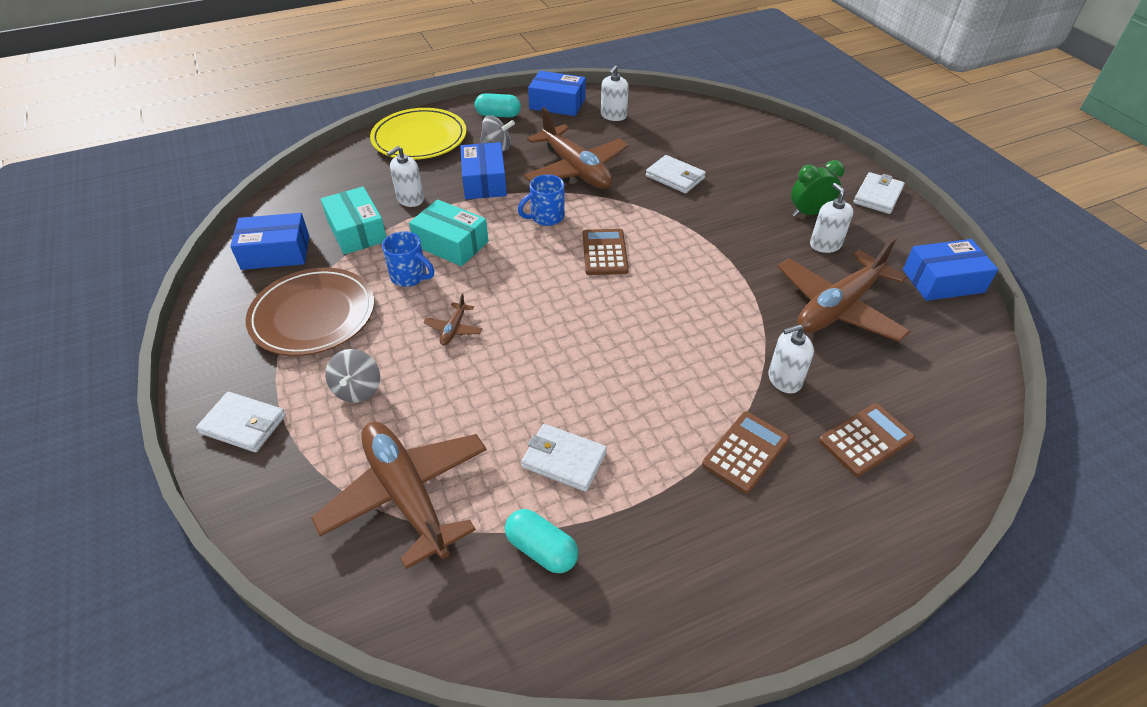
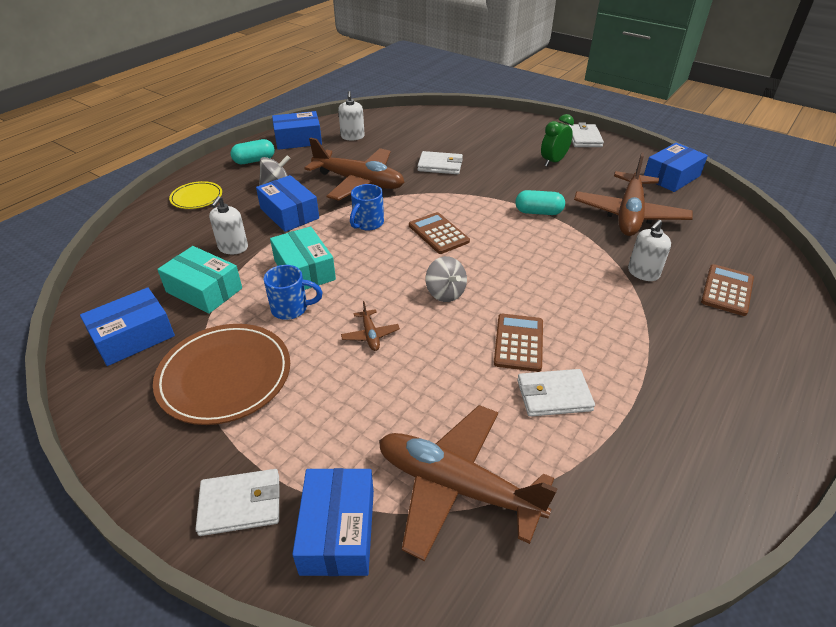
camera: 30 degrees left, 5 degrees down
grey spinning top [325,349,380,403] -> grey spinning top moved to [426,256,467,302]
yellow plate [370,108,467,160] -> yellow plate [169,181,222,209], size x0.55
turquoise box [409,199,489,266] -> turquoise box turned 60 degrees clockwise [270,226,336,290]
turquoise capsule [505,509,578,573] -> turquoise capsule moved to [515,190,565,215]
brown calculator [702,411,790,494] -> brown calculator moved to [494,314,543,372]
white soap dispenser [810,183,854,253] -> none
none -> blue box [292,468,374,576]

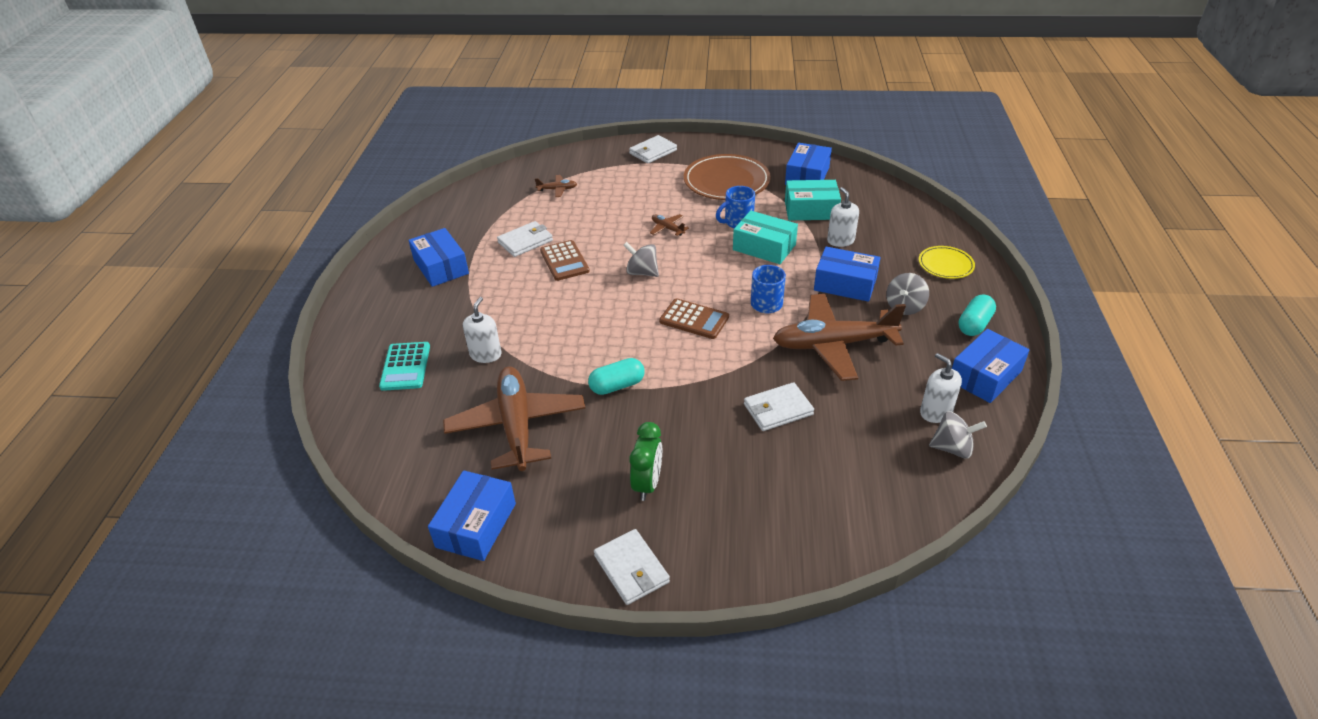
camera: 150 degrees right, 0 degrees up
blue box [292,468,374,576] -> blue box moved to [408,228,469,287]
brown plane [379,405,558,561] -> brown plane [535,175,577,197], size x0.41
brown calculator [701,264,754,316] -> turquoise calculator [379,342,430,391]
none -> grey spinning top [929,411,987,458]

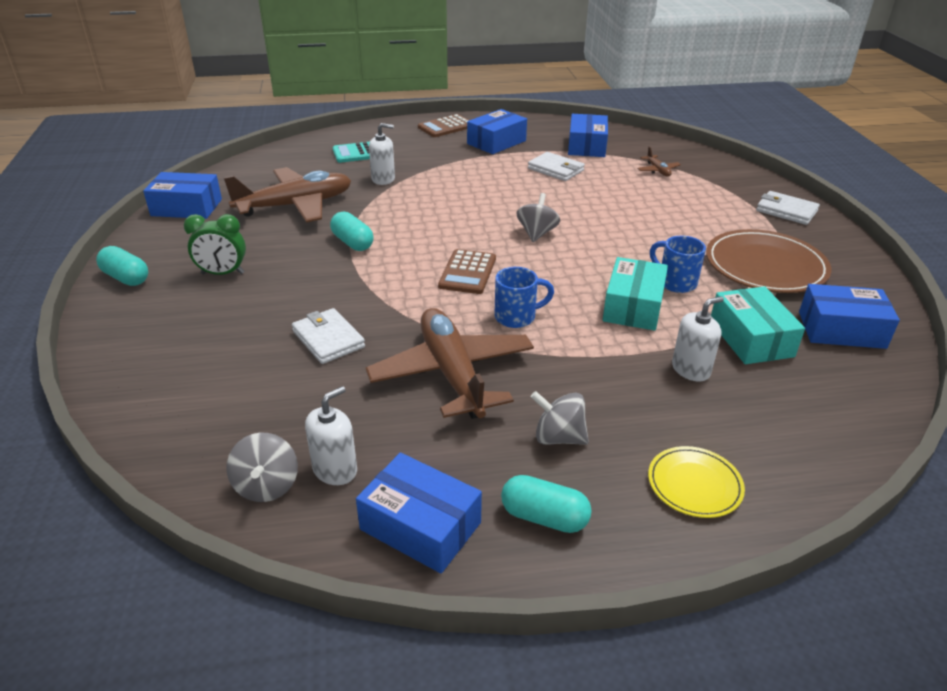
camera: 75 degrees right, 5 degrees down
brown calculator [540,240,590,281] -> brown calculator moved to [418,114,469,137]
white wallet [594,529,670,605] -> turquoise capsule [96,246,148,286]
brown plane [650,214,689,236] -> none
blue box [814,247,880,302] -> blue box moved to [568,114,608,157]

